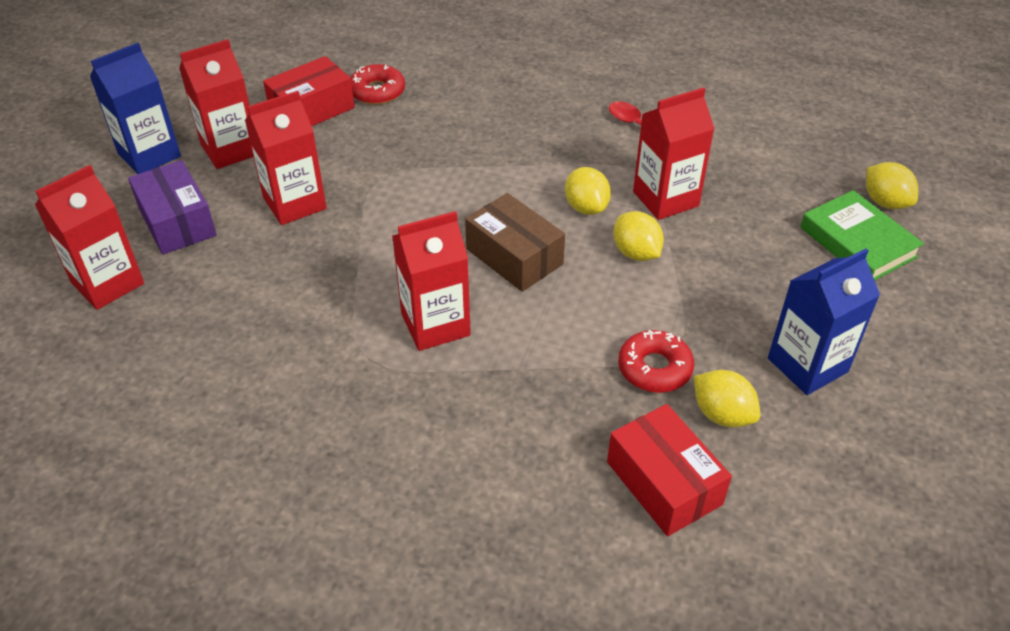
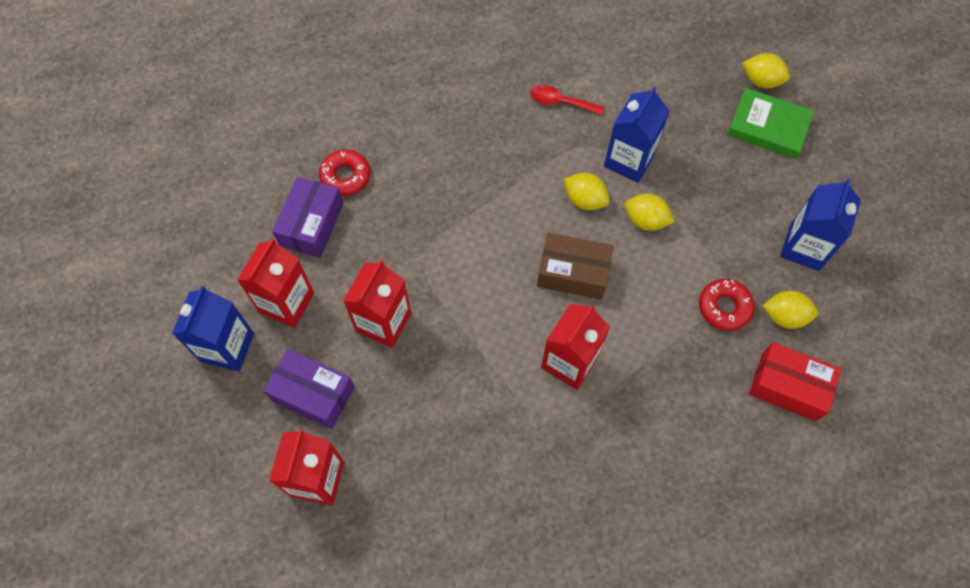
camera: 35 degrees left, 20 degrees up
red box [263,56,355,126] -> purple box [272,176,343,258]
red carton [633,87,715,220] -> blue carton [604,86,670,183]

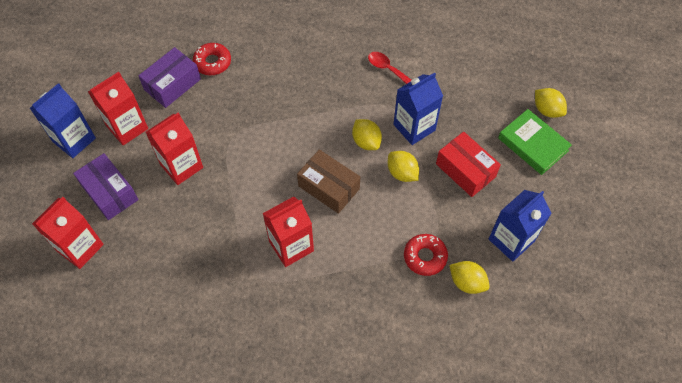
camera: 25 degrees right, 5 degrees down
red box [749,342,842,422] -> red box moved to [436,132,501,197]

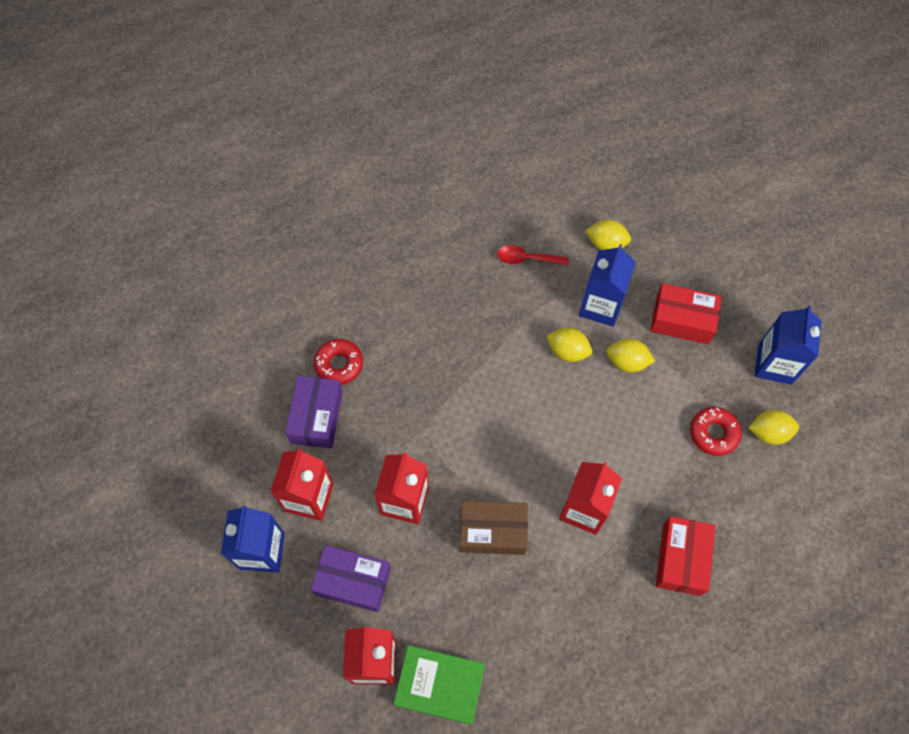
camera: 35 degrees left, 5 degrees up
brown box [297,149,360,214] -> brown box moved to [460,501,528,555]
green book [498,109,572,175] -> green book moved to [394,645,485,725]
yellow lemon [535,88,567,118] -> yellow lemon moved to [585,220,631,250]
none -> red box [656,516,716,596]

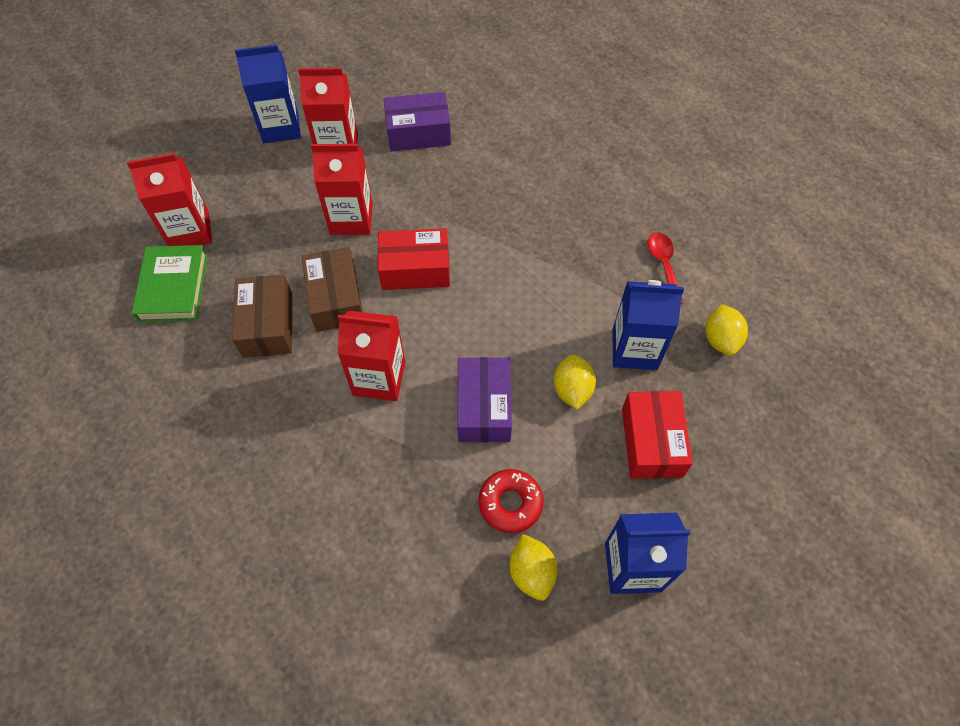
camera: 75 degrees right, 5 degrees down
purple box [311,545,391,612] -> purple box moved to [457,357,512,442]
red donut [314,339,363,385] -> none
yellow lemon [546,328,592,362] -> none
red box [656,516,716,596] -> red box moved to [378,228,450,290]
none -> brown box [232,274,292,358]

